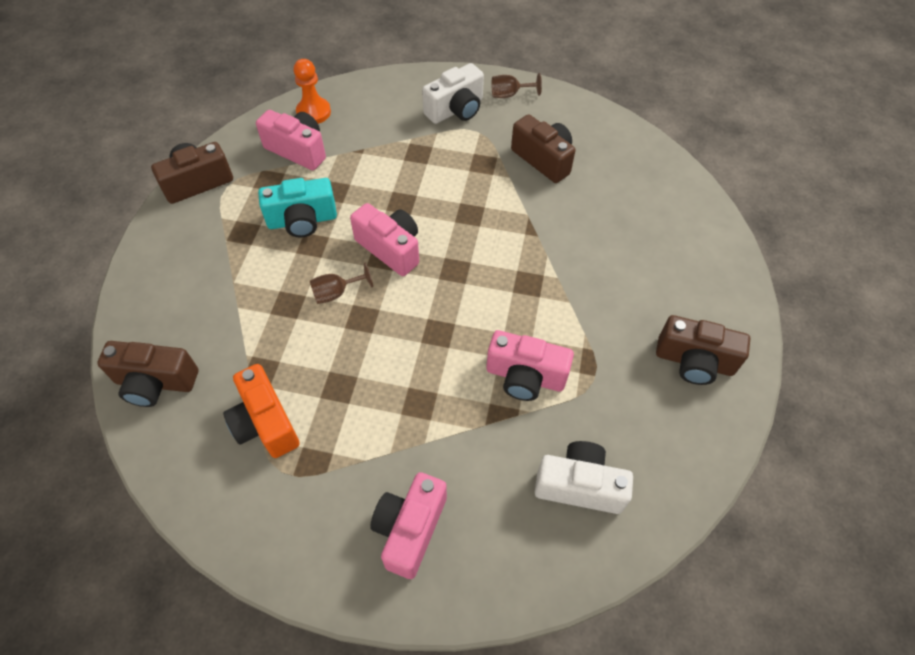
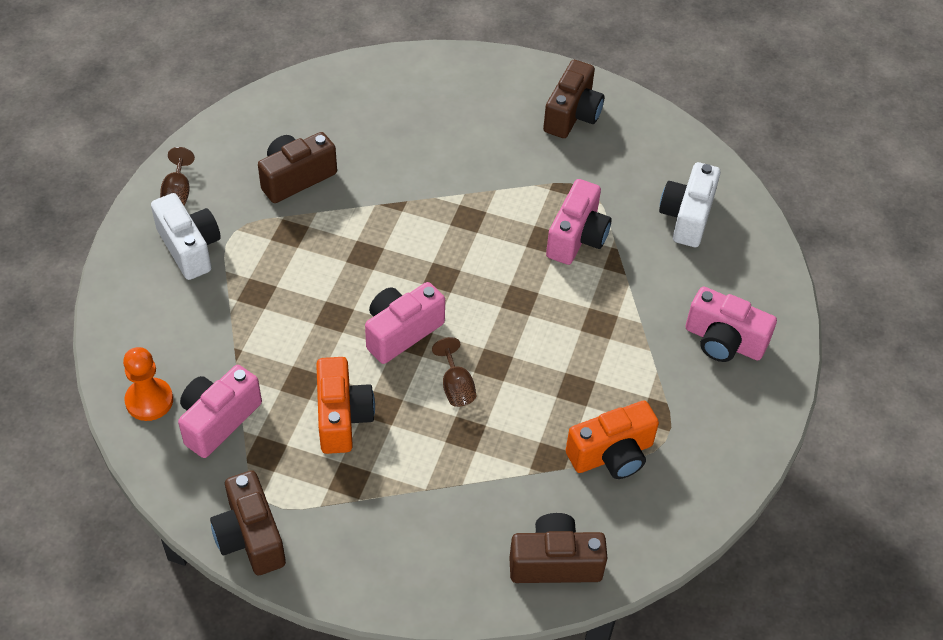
camera: 85 degrees left, 5 degrees down
brown camera [97,341,198,407] -> brown camera turned 105 degrees counterclockwise [509,513,607,583]
turquoise camera [258,178,337,238] -> orange camera [316,357,375,454]

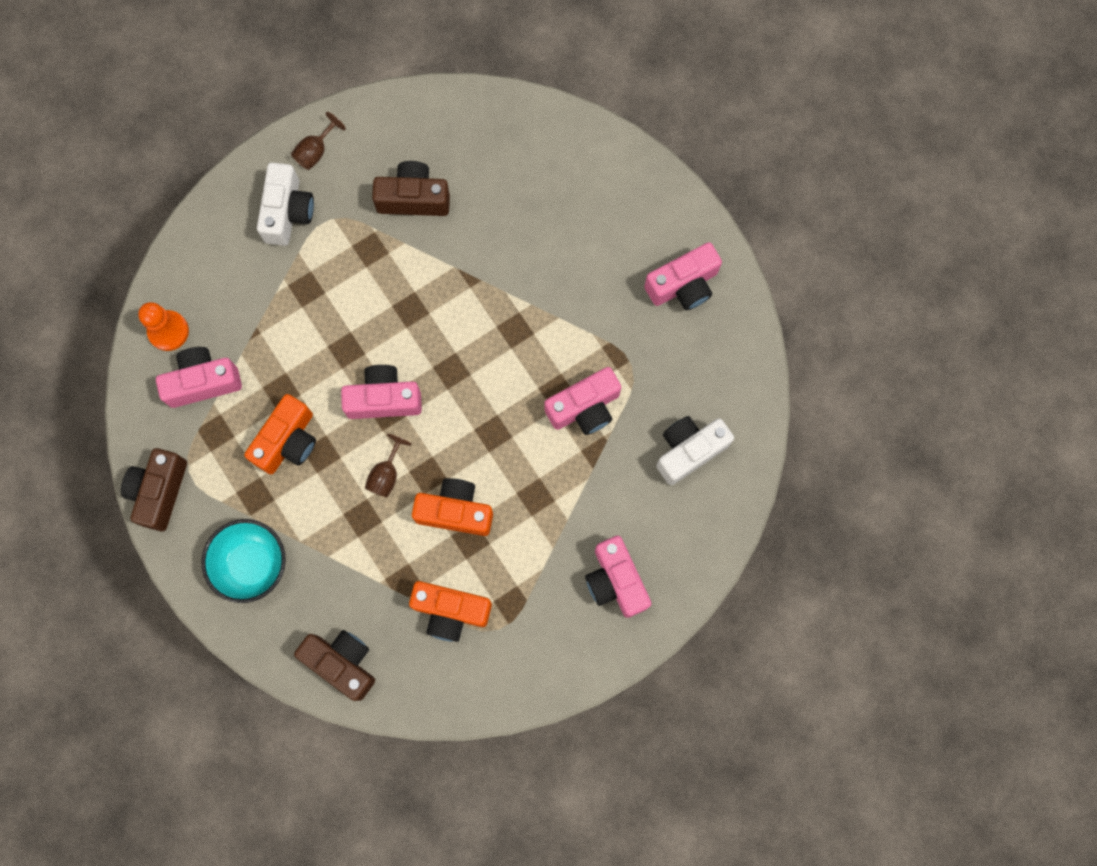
camera: 40 degrees right, 25 degrees up
brown camera [543,60,604,138] -> pink camera [644,242,722,310]
none -> turquoise bowl [202,519,286,603]
none -> orange camera [412,478,493,536]

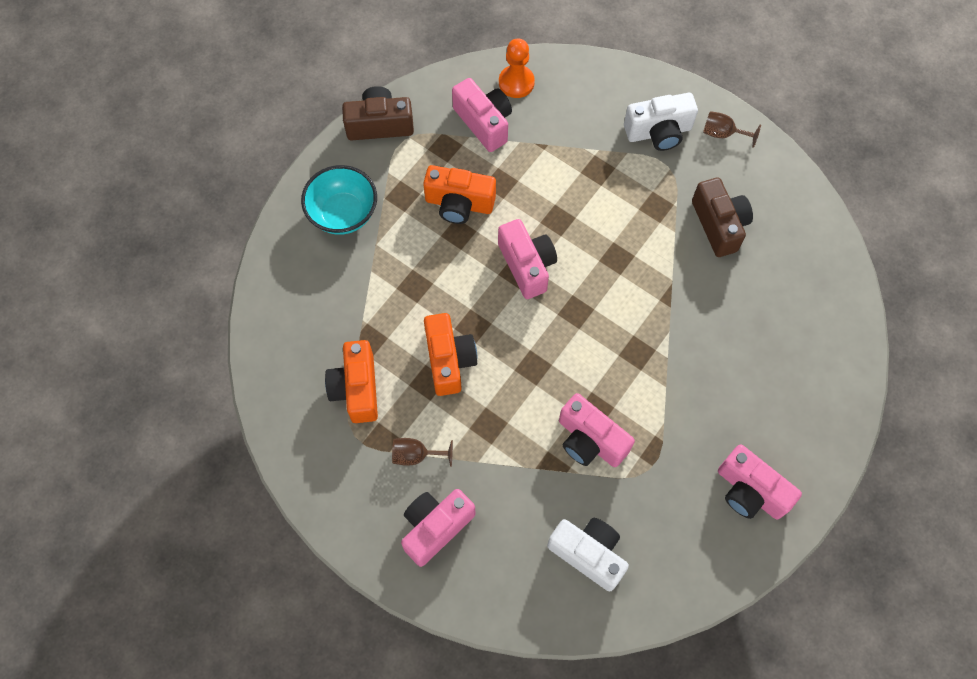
camera: 70 degrees right, 10 degrees down
brown camera [294,630,375,701] -> none
brown goblet [365,434,412,498] -> brown goblet moved to [392,438,453,467]

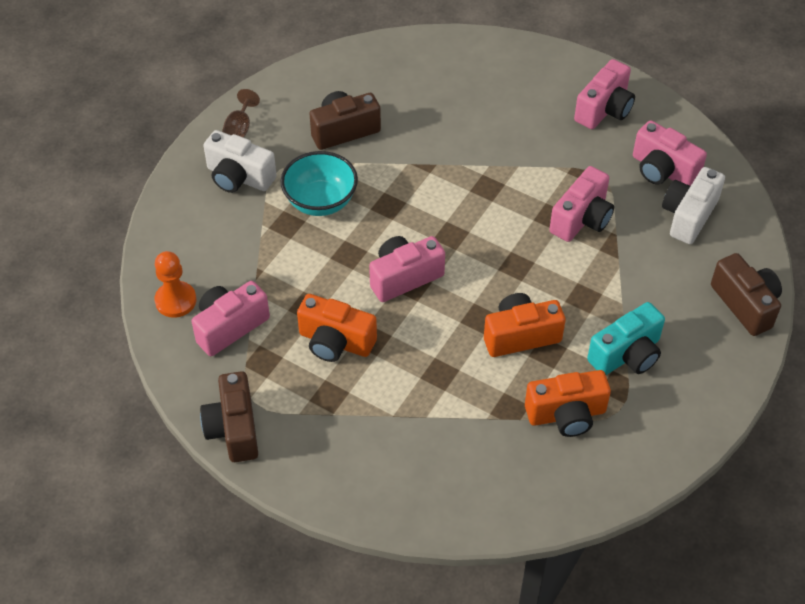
camera: 95 degrees left, 15 degrees down
turquoise bowl [301,165,377,235] -> turquoise bowl moved to [281,151,358,216]
brown goblet [392,438,453,467] -> turquoise camera [587,302,665,375]
pink camera [401,489,476,567] -> pink camera moved to [633,120,707,186]
orange camera [423,165,496,224] -> orange camera turned 105 degrees clockwise [297,294,377,362]
white camera [624,93,698,151] -> white camera turned 135 degrees clockwise [203,130,277,193]
none -> brown camera [711,253,782,336]

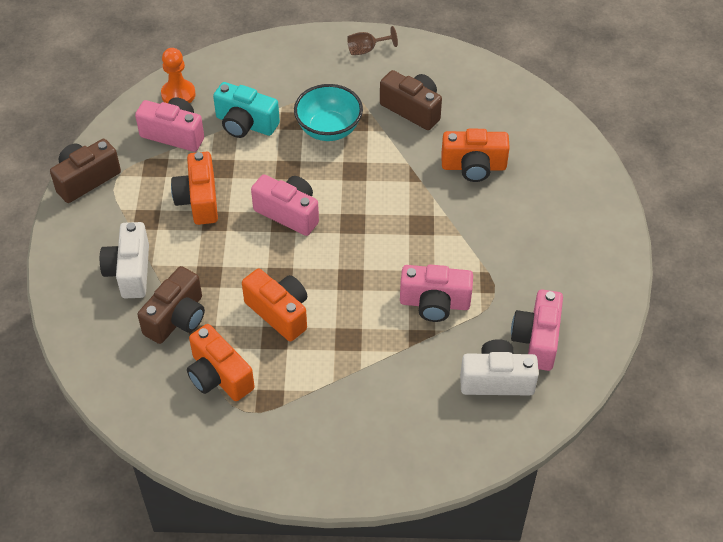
camera: 60 degrees right, 0 degrees up
white camera [203,130,277,193] -> white camera moved to [100,222,149,299]
pink camera [574,59,635,129] -> none
turquoise camera [587,302,665,375] -> turquoise camera moved to [213,82,280,138]
brown camera [711,253,782,336] -> brown camera moved to [137,266,205,344]
none -> orange camera [441,129,510,182]

